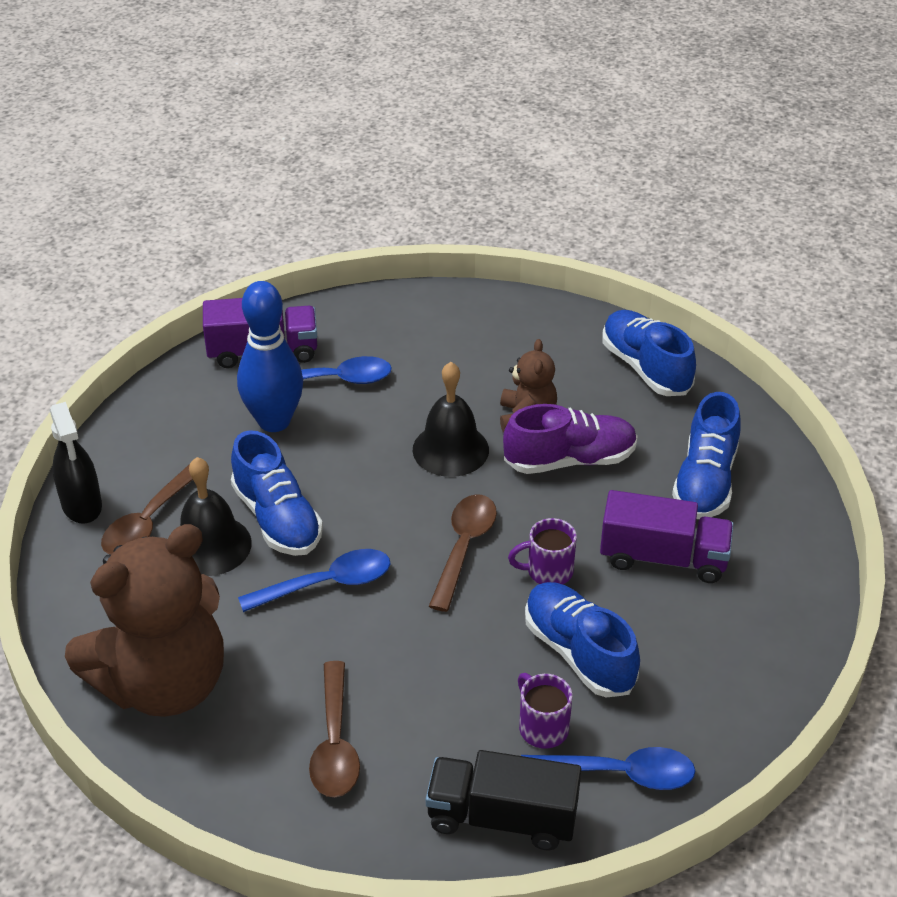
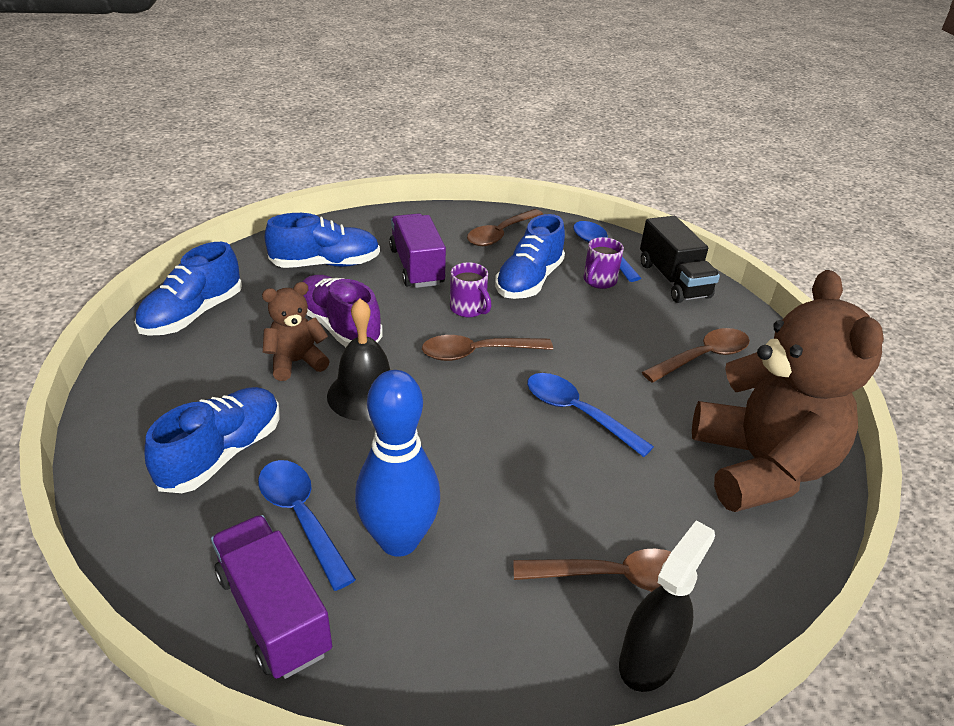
camera: 120 degrees left, 5 degrees down
brown teddy bear [65,524,224,717] -> brown teddy bear turned 60 degrees clockwise [692,270,884,512]
black bell [180,457,252,576] -> none
blue shoe [231,430,323,556] -> blue shoe moved to [144,387,279,493]
none -> brown spoon [467,209,543,246]

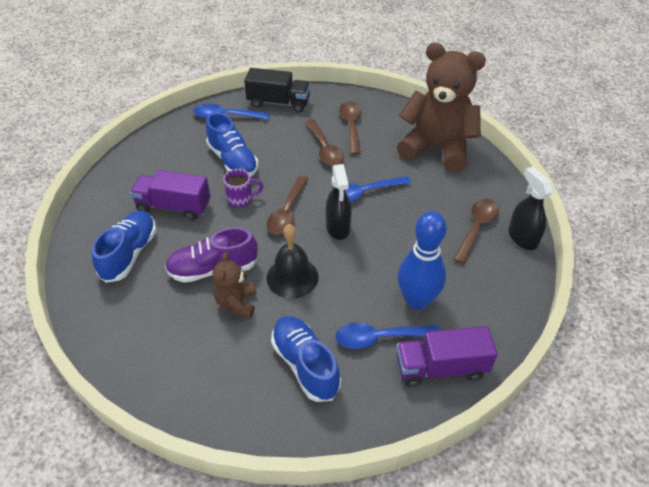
camera: 60 degrees left, 10 degrees up
blue shoe [135,242,242,336] -> none
brown spoon [467,209,543,246] -> brown spoon moved to [305,119,344,166]
purple mug [583,237,624,289] -> none
none -> black spray bottle [326,164,352,240]

